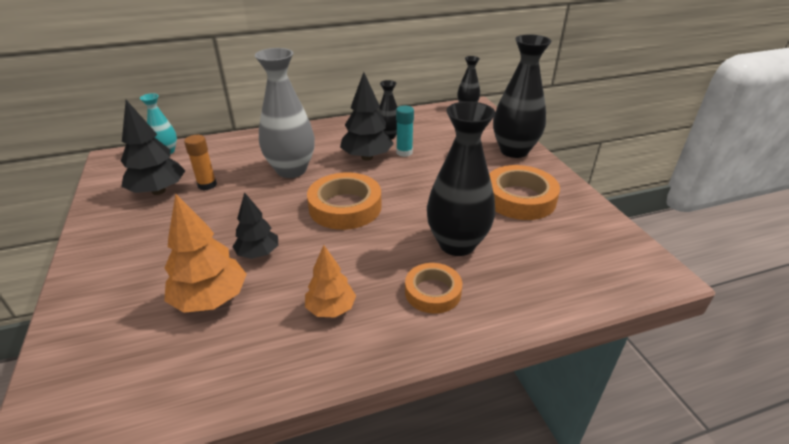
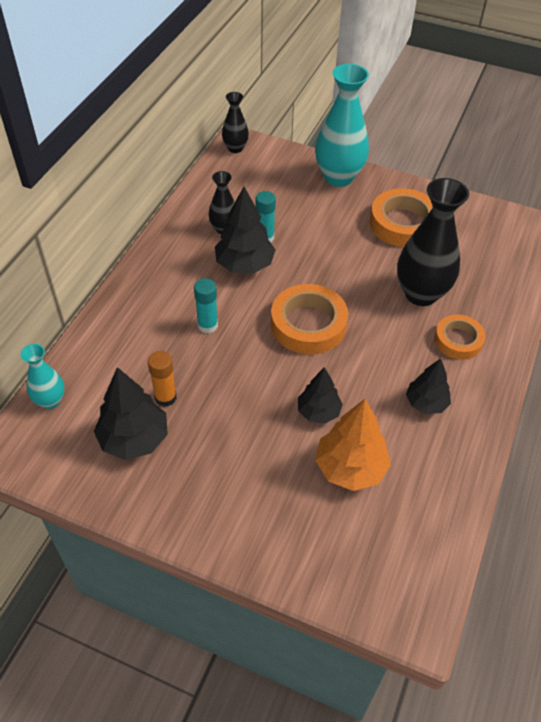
camera: 50 degrees left, 15 degrees up
grey vase [255,48,315,178] -> turquoise glue stick [194,278,218,333]
orange tree [305,245,356,317] -> black tree [406,358,451,414]
black vase [493,34,552,158] -> turquoise vase [315,64,369,187]

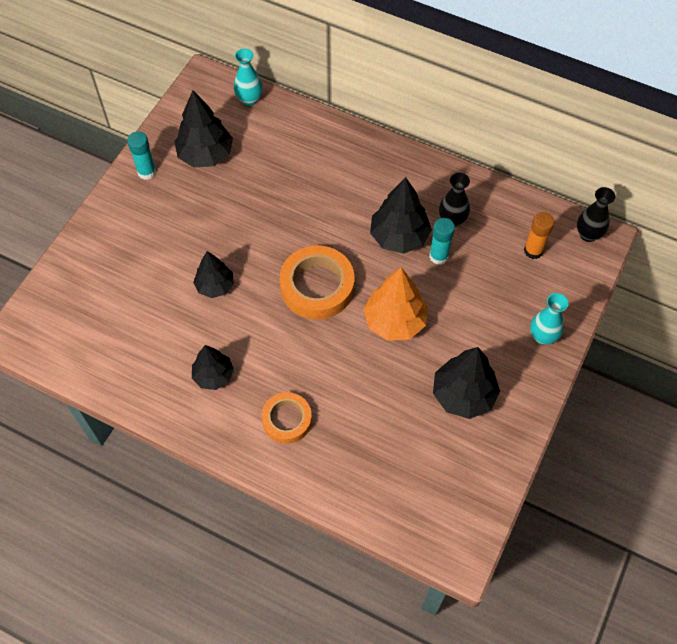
camera: 95 degrees right, 10 degrees up
orange glue stick [148,351,177,407] -> orange glue stick moved to [524,212,554,259]
turquoise glue stick [194,278,218,333] -> turquoise glue stick moved to [127,132,156,180]
turquoise vase [315,64,369,187] -> turquoise vase [530,293,569,345], size x0.53
orange tree [315,399,391,491] -> orange tree moved to [363,268,428,341]
orange tape [370,188,433,247] -> black tree [433,347,500,419]
black vase [397,178,469,306] -> none

